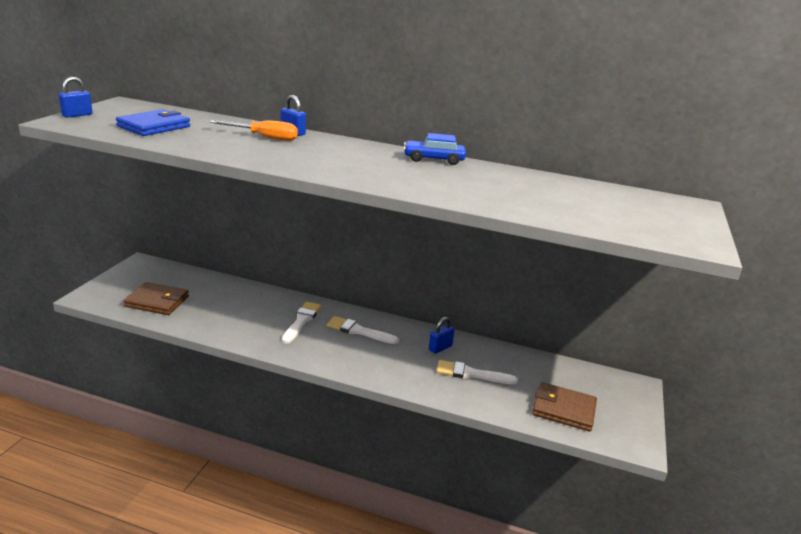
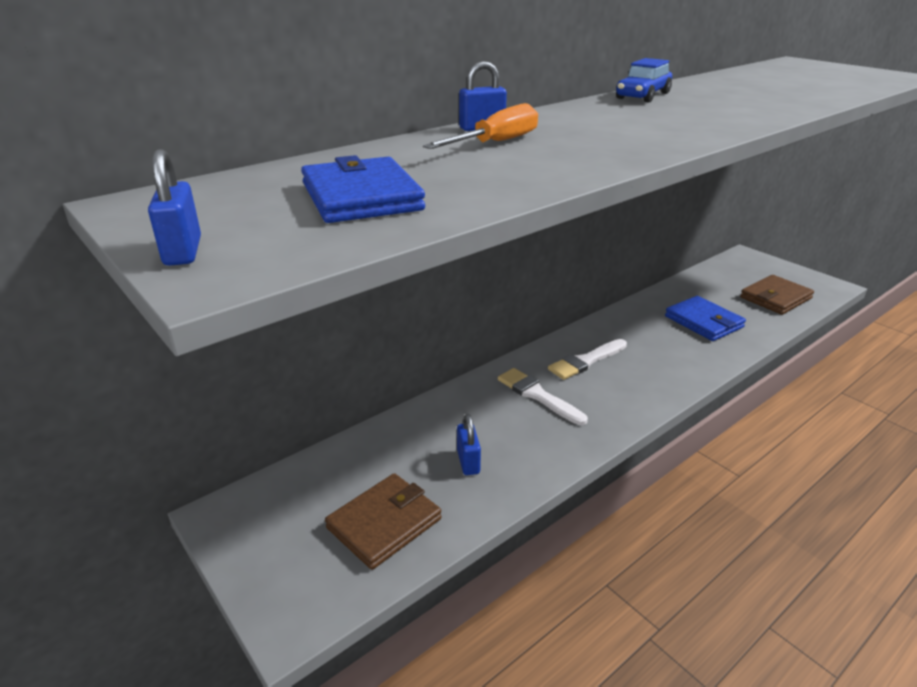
camera: 55 degrees left, 5 degrees up
blue padlock [429,317,455,354] -> blue padlock moved to [457,414,481,475]
white brush [437,360,518,384] -> blue wallet [665,296,746,341]

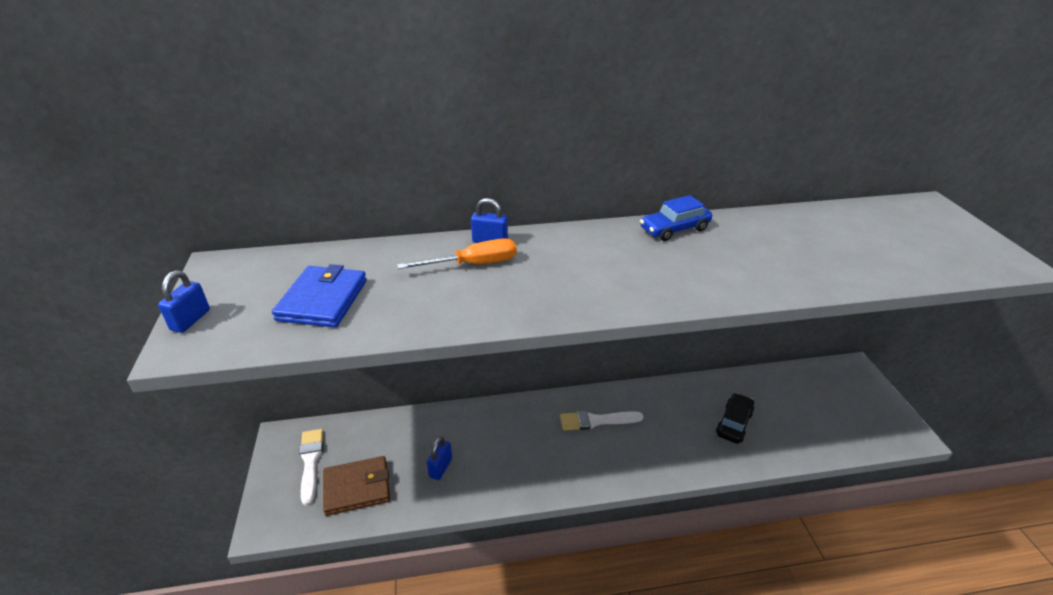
camera: 30 degrees right, 5 degrees up
white brush [498,368,588,425] -> white brush moved to [299,429,323,506]
blue wallet [665,296,746,341] -> black car [716,393,754,444]
brown wallet [740,275,814,315] -> none

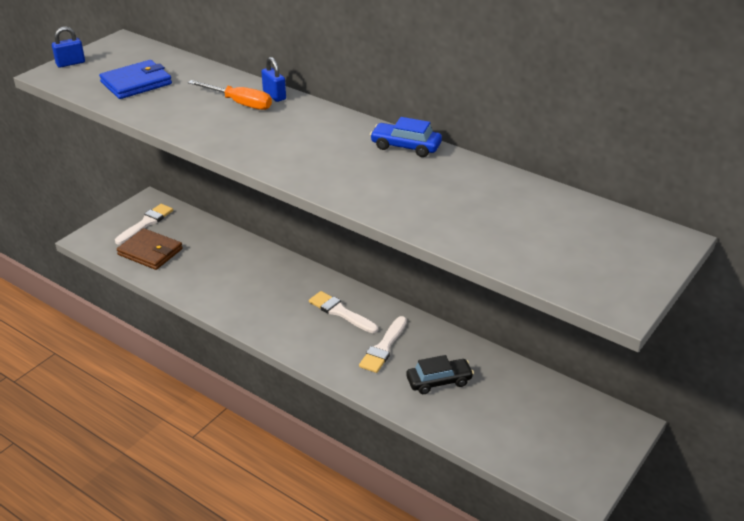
camera: 45 degrees right, 0 degrees up
blue padlock [427,436,452,480] -> none
none -> white brush [359,316,407,373]

